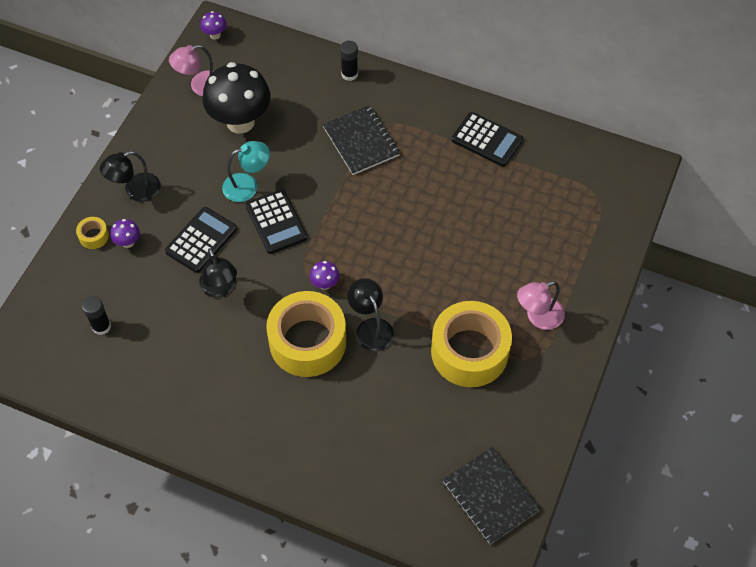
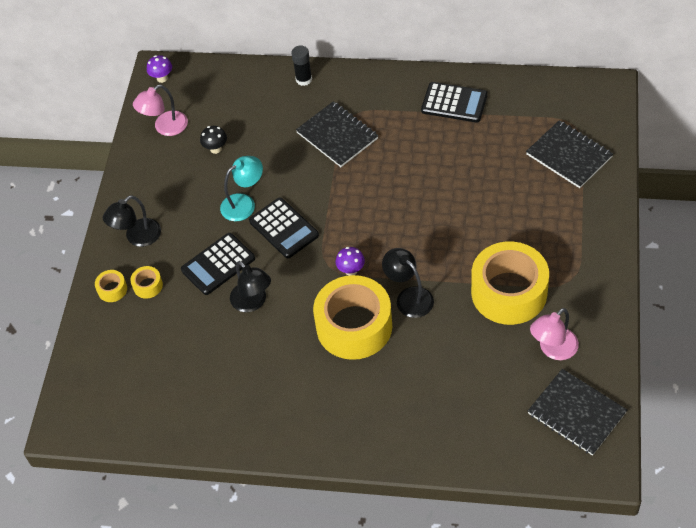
camera: 10 degrees left, 5 degrees down
black glue stick [82,296,111,335] -> none
purple mushroom [110,219,140,248] -> yellow tape [130,266,163,299]
black calculator [165,207,237,273] -> black calculator turned 150 degrees counterclockwise [181,233,255,295]
black mushroom [203,62,271,133] -> black mushroom [200,126,227,154], size x0.41
pink lamp [517,281,565,330] -> pink lamp moved to [530,308,579,360]
none -> black notebook [526,120,613,188]

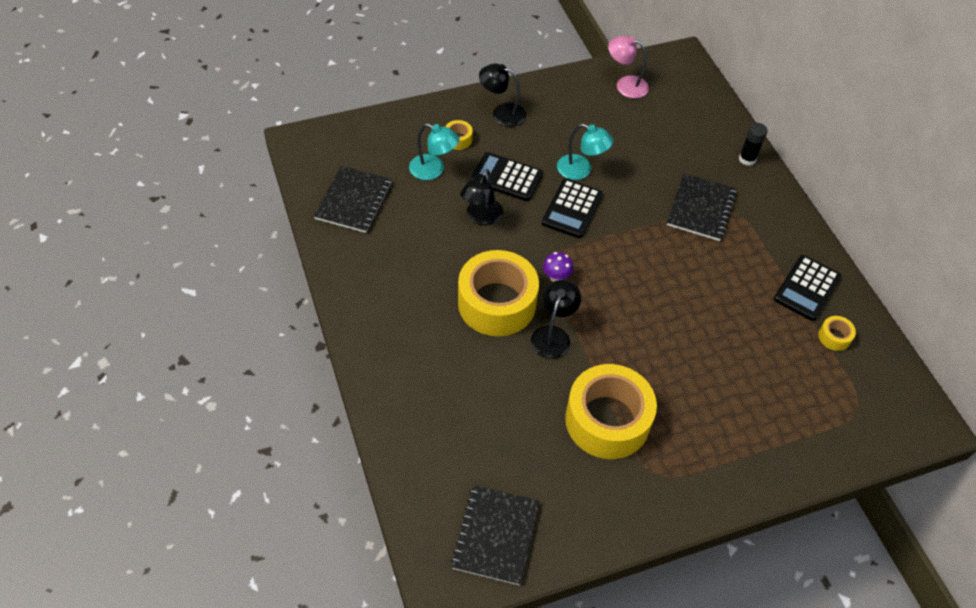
camera: 55 degrees right, 0 degrees up
yellow tape [95,270,127,302] -> yellow tape moved to [818,316,856,351]
purple mushroom [147,55,172,83] -> none
black mushroom [200,126,227,154] -> none
black calculator [421,82,488,123] -> black calculator turned 45 degrees clockwise [774,255,841,321]
black notebook [526,120,613,188] -> black notebook moved to [314,166,392,233]
pink lamp [530,308,579,360] -> none
none -> turquoise lamp [409,123,460,180]

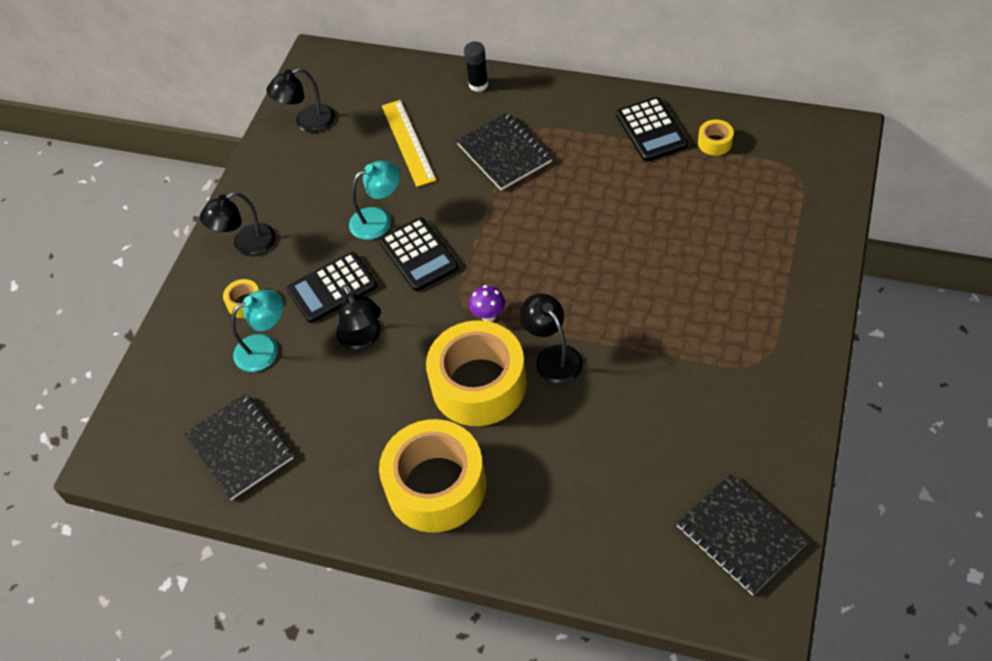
camera: 45 degrees left, 0 degrees up
yellow tape [565,364,657,459] -> yellow tape moved to [379,419,486,533]
pink lamp [608,35,649,98] -> black lamp [266,68,335,133]
none -> yellow ruler [382,100,436,187]

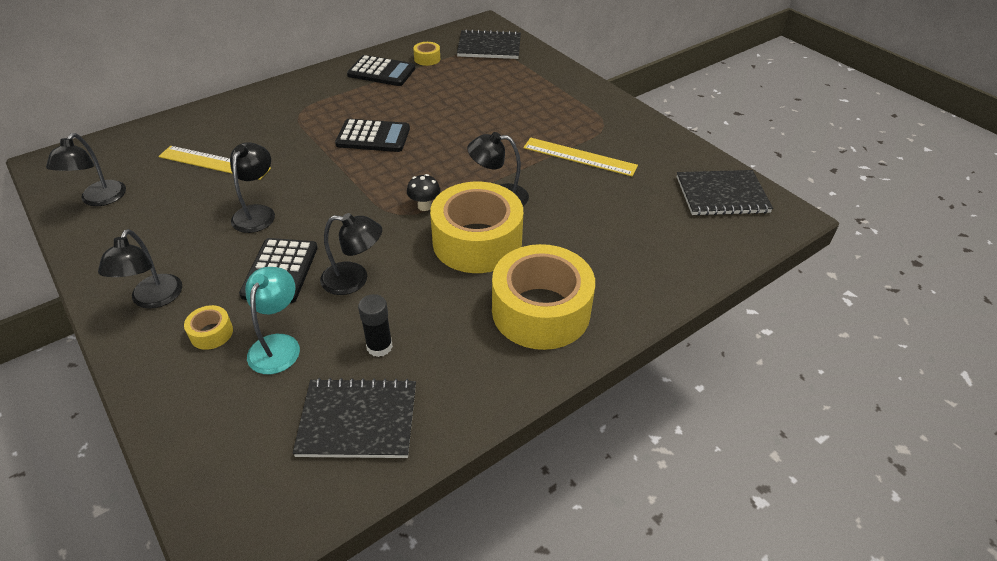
camera: 60 degrees left, 10 degrees down
turquoise lamp [349,161,400,240] -> black lamp [230,142,275,233]
black calculator [379,217,459,291] -> black calculator moved to [335,119,410,152]
black notebook [456,113,553,190] -> black notebook moved to [457,29,521,59]
black glue stick [464,41,488,92] -> black glue stick moved to [358,294,393,357]
purple mushroom [469,285,505,322] -> black mushroom [407,174,440,211]
none -> yellow ruler [523,138,638,176]

